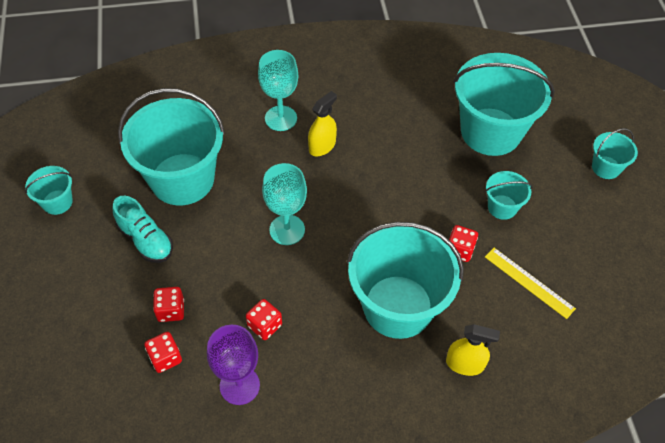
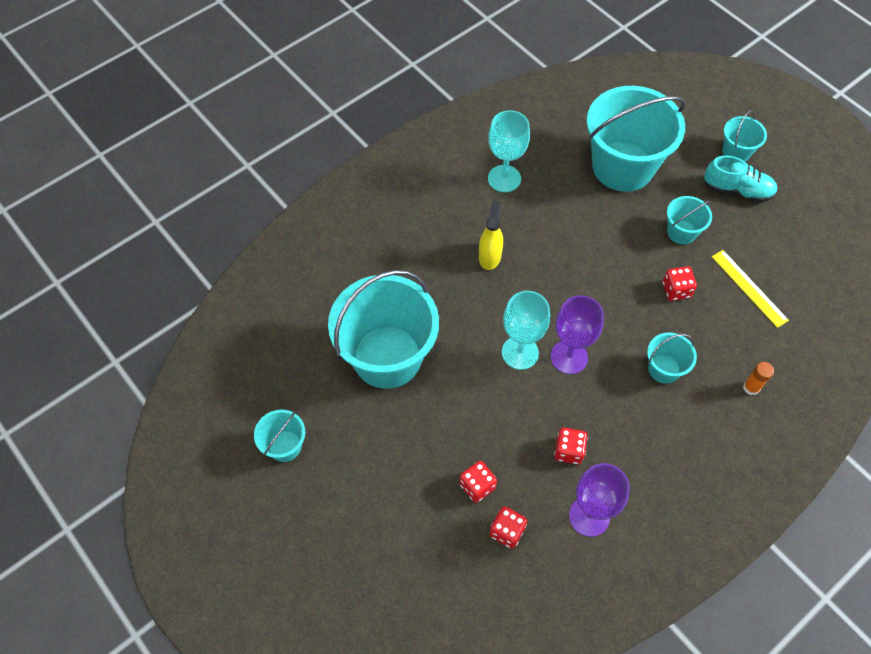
camera: 30 degrees left, 5 degrees up
turquoise shoe [113,196,173,263] -> turquoise shoe moved to [704,155,777,203]
turquoise goblet [258,50,298,131] -> turquoise goblet moved to [488,110,530,192]
turquoise bucket [347,222,464,339] -> turquoise bucket [647,332,697,384], size x0.46
yellow spray bottle [446,324,500,376] -> orange glue stick [743,362,774,395]
yellow ruler [485,248,576,319] -> yellow ruler turned 45 degrees clockwise [712,250,789,328]
none -> purple goblet [551,295,604,374]

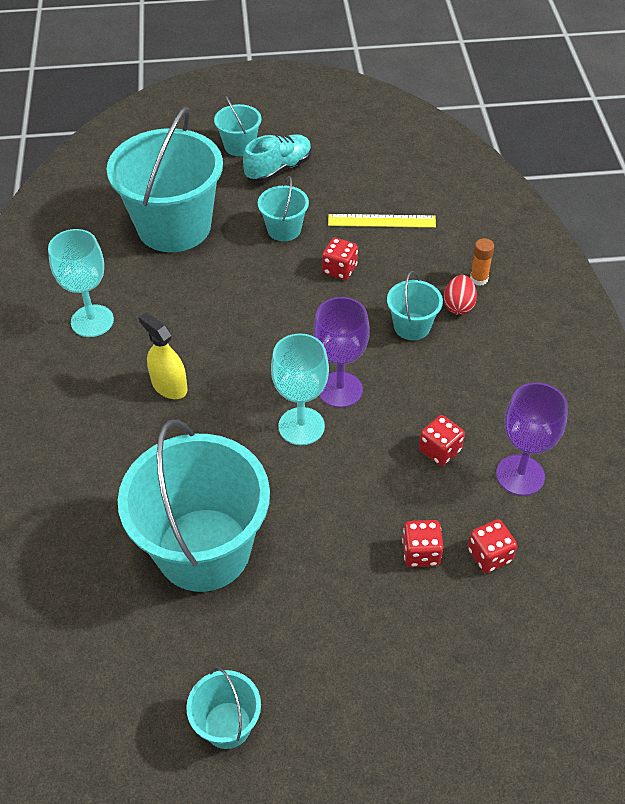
camera: 55 degrees left, 10 degrees down
none -> red egg [444,275,477,315]

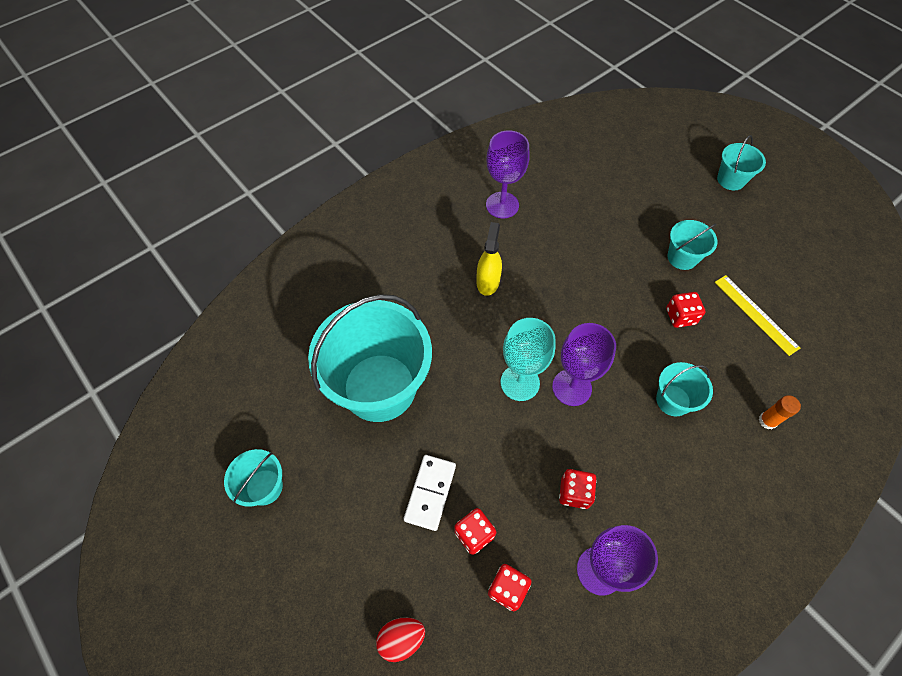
camera: 55 degrees right, 10 degrees up
turquoise goblet [48,229,114,337] -> purple goblet [486,130,530,218]
turquoise bucket [107,107,223,252] -> none
turquoise shoe [243,134,312,182] -> none
red egg [444,275,477,315] -> red egg moved to [376,618,425,662]
none -> white domino [404,455,456,531]

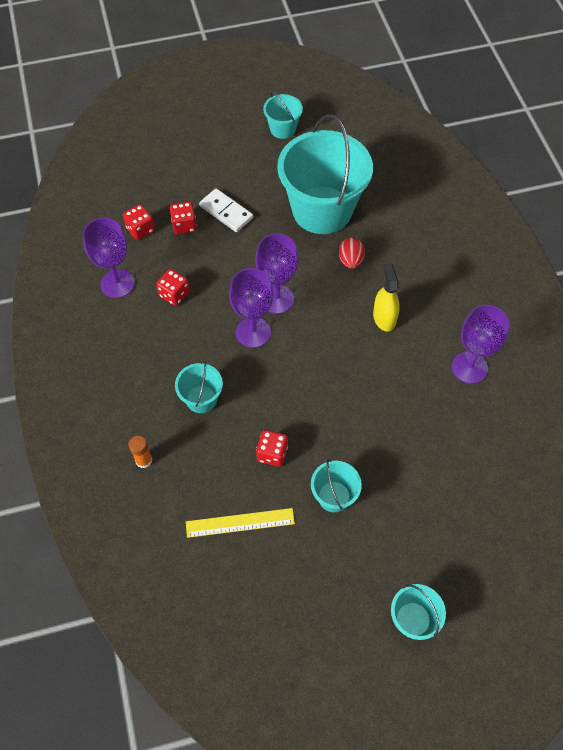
camera: 115 degrees right, 0 degrees up
red egg [376,618,425,662] -> red egg moved to [339,237,365,269]
yellow spray bottle [476,222,502,296] -> yellow spray bottle turned 135 degrees counterclockwise [373,263,400,332]
turquoise goblet [501,318,556,401] -> purple goblet [255,234,298,314]

